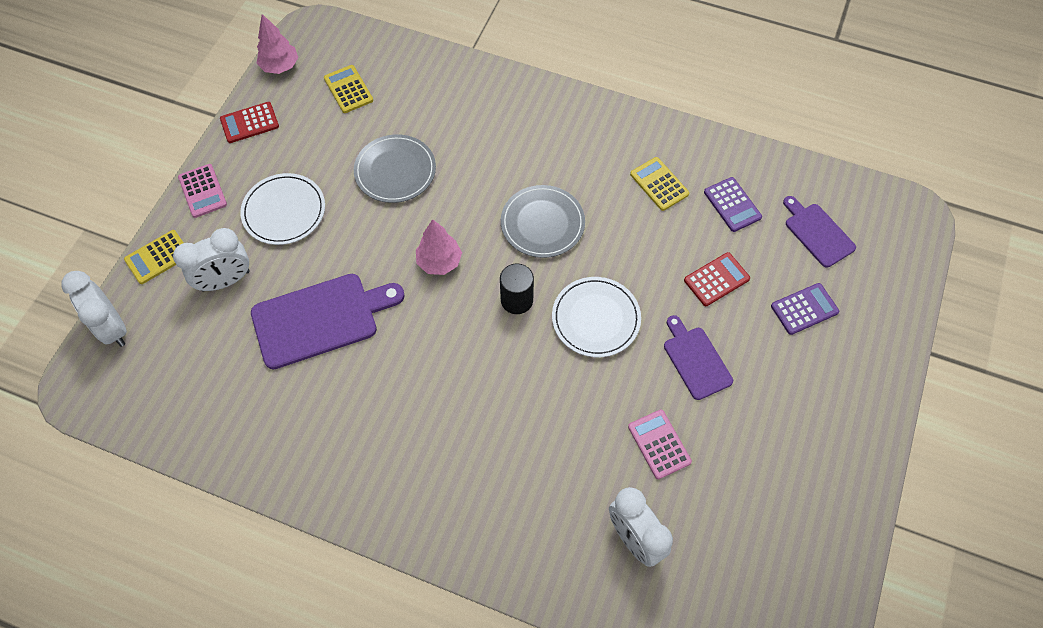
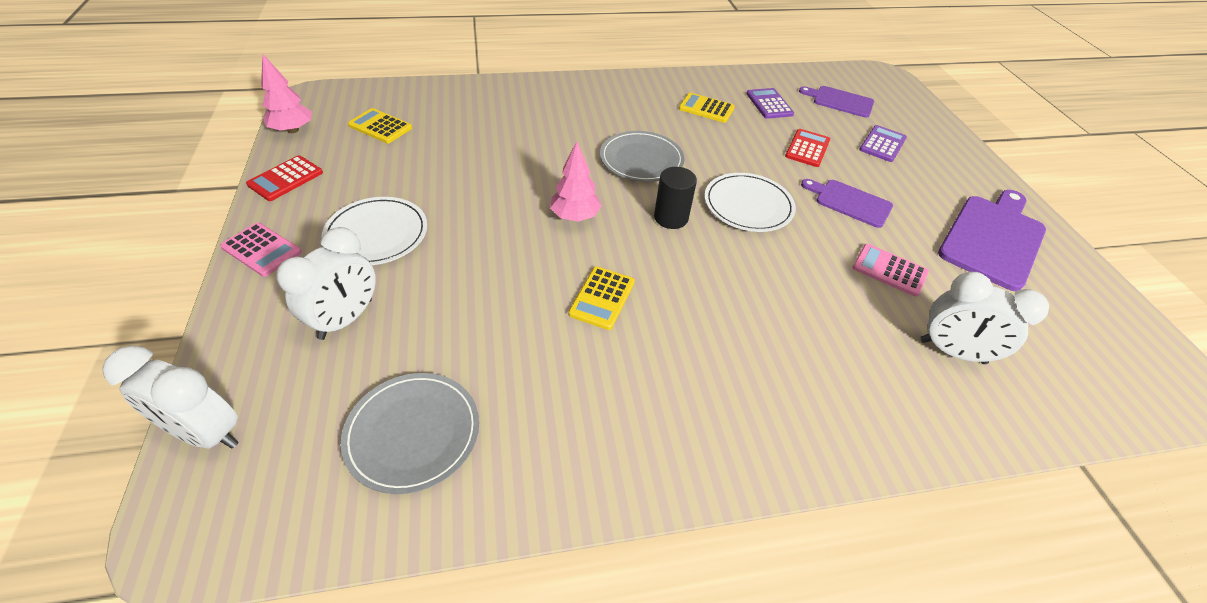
camera: 35 degrees left, 15 degrees down
yellow calculator [124,230,183,284] -> yellow calculator moved to [568,266,635,330]
purple cutting board [251,274,405,369] -> purple cutting board moved to [938,190,1046,291]
grey plate [354,134,436,203] -> grey plate moved to [341,373,479,494]
purple calculator [704,177,762,232] -> purple calculator turned 135 degrees counterclockwise [746,88,794,119]

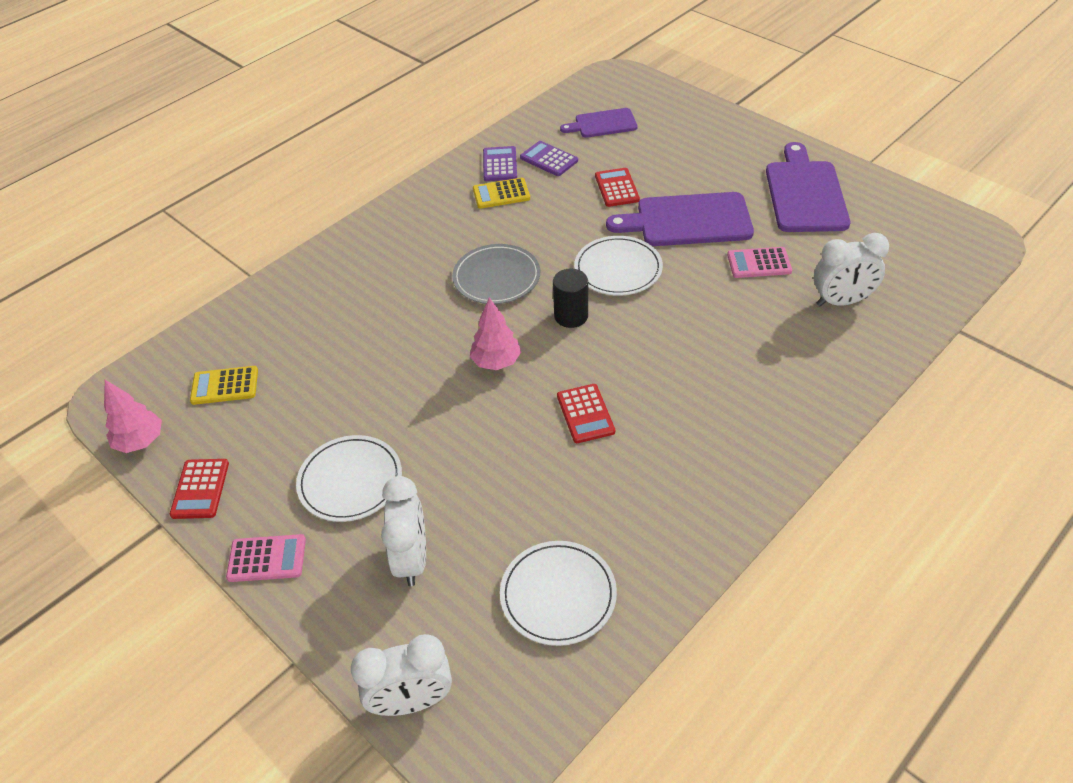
camera: 30 degrees left, 0 degrees up
grey plate [341,373,479,494] -> white plate [500,541,617,646]
yellow calculator [568,266,635,330] -> red calculator [557,384,615,443]
purple cutting board [801,179,893,228] -> purple cutting board [606,192,754,246], size x1.69
purple calculator [859,125,907,162] -> purple calculator moved to [483,146,517,181]

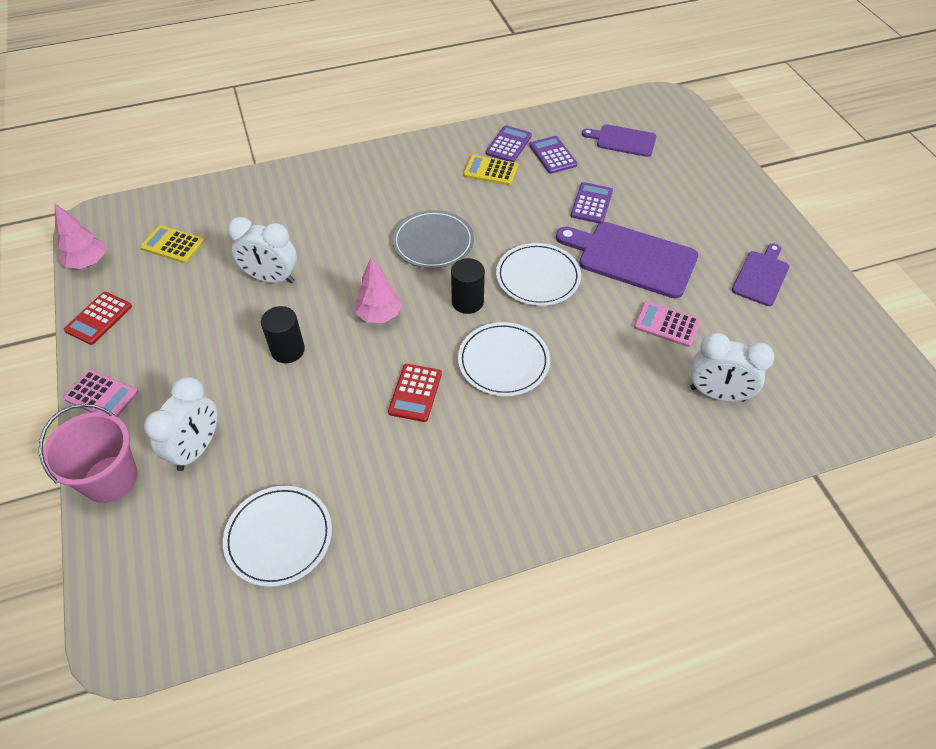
camera: 25 degrees right, 5 degrees up
white plate [296,435,402,522] -> white plate moved to [458,322,550,396]
white clock [351,634,452,716] -> white clock moved to [227,217,297,283]
red calculator [595,168,640,207] -> purple calculator [570,182,613,223]
purple cutting board [766,142,850,232] -> purple cutting board [732,244,789,306], size x0.59
none -> pink bucket [39,404,138,503]
none -> black cylinder [261,306,305,363]

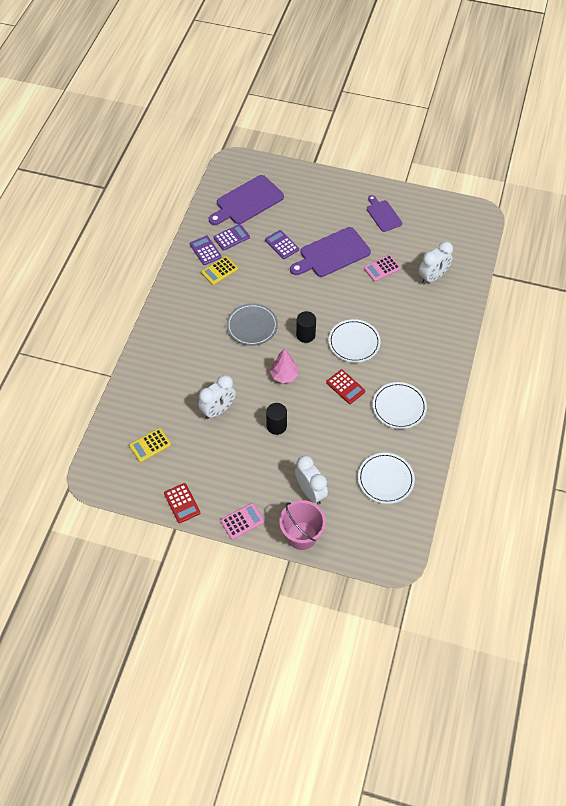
camera: 55 degrees left, 5 degrees up
pink tree [55,204,106,269] -> none
white plate [496,243,581,306] -> white plate moved to [373,382,427,429]
purple calculator [529,136,577,174] -> purple calculator turned 135 degrees clockwise [213,224,250,251]
purple cutting board [582,124,656,157] -> purple cutting board [209,175,284,225], size x1.69

